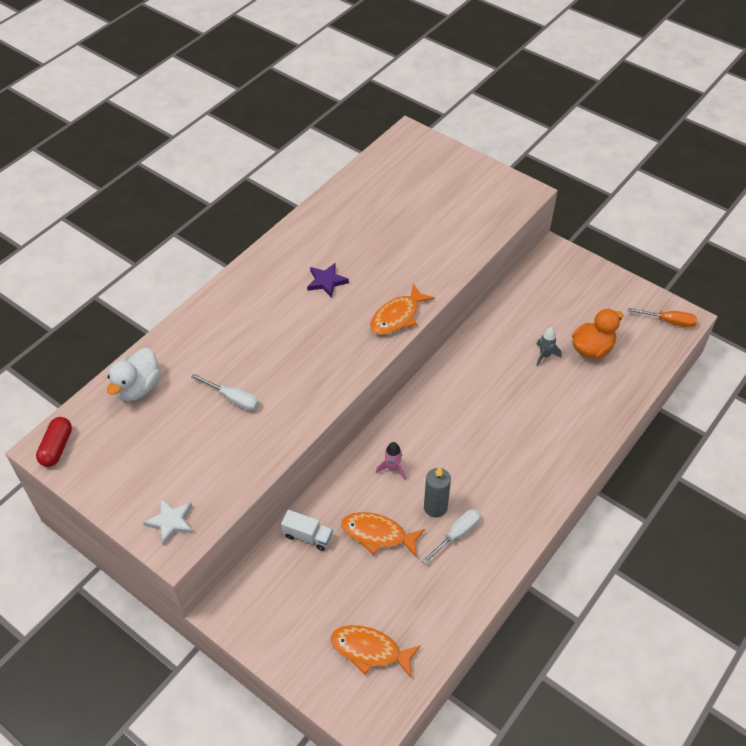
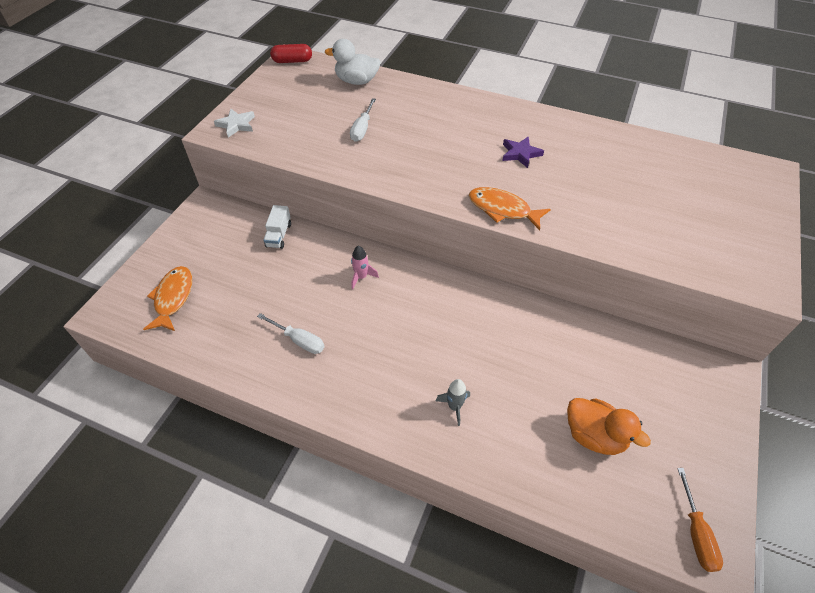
camera: 75 degrees right, 0 degrees up
orange fish [341,512,425,557] -> none
grey candle [424,466,451,517] -> none
grey rocket [536,327,562,367] -> grey rocket moved to [436,379,470,426]

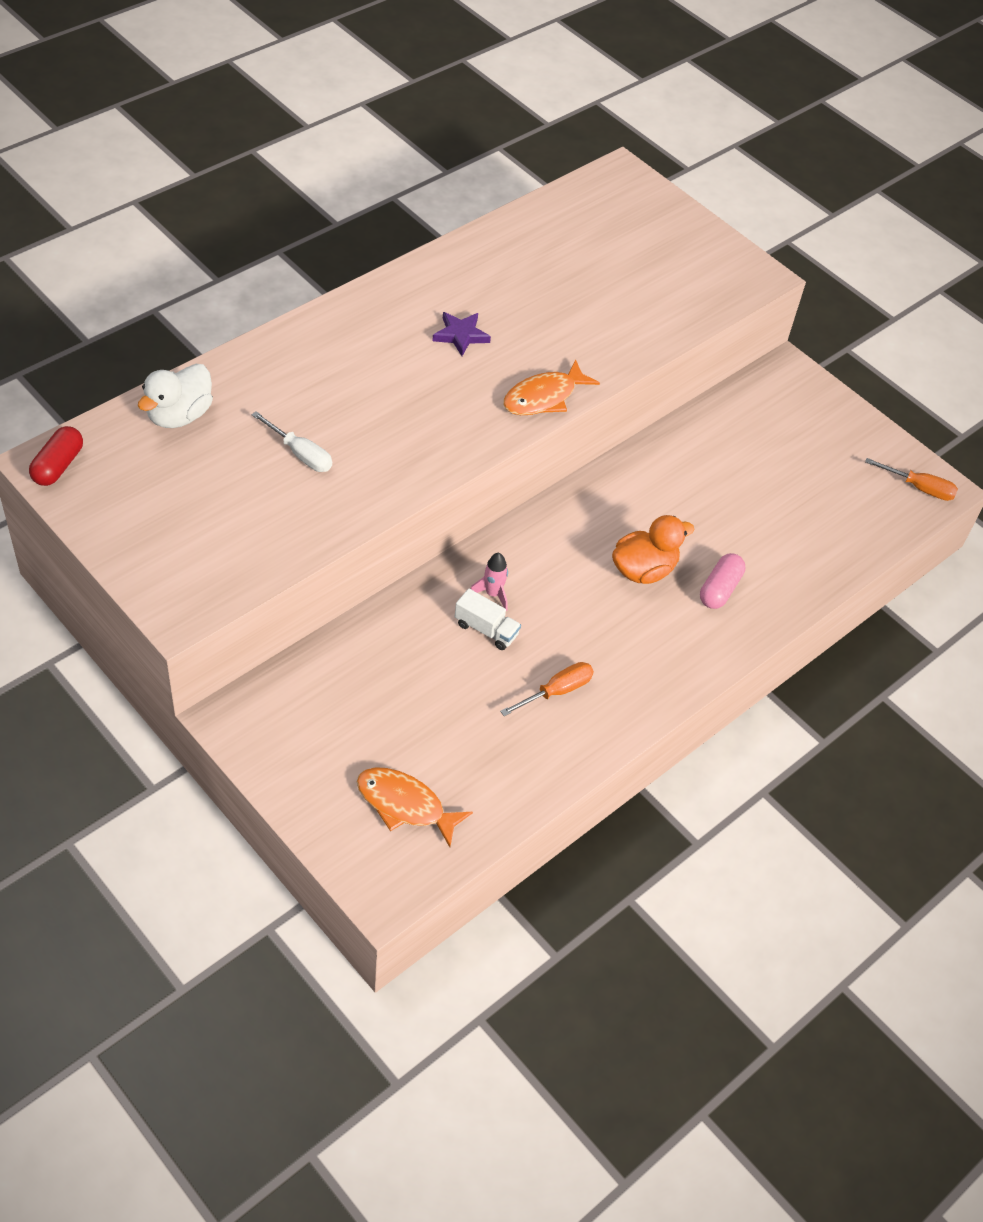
camera: 70 degrees left, 0 degrees up
white star [214,109,255,138] -> none
white screwdriver [257,313,325,354] -> orange screwdriver [500,662,594,716]
white truck [263,205,291,249] -> white truck moved to [455,588,521,650]
grey rocket [436,379,470,426] -> pink capsule [700,553,745,609]
orange duck [567,398,651,455] -> orange duck moved to [612,515,694,584]

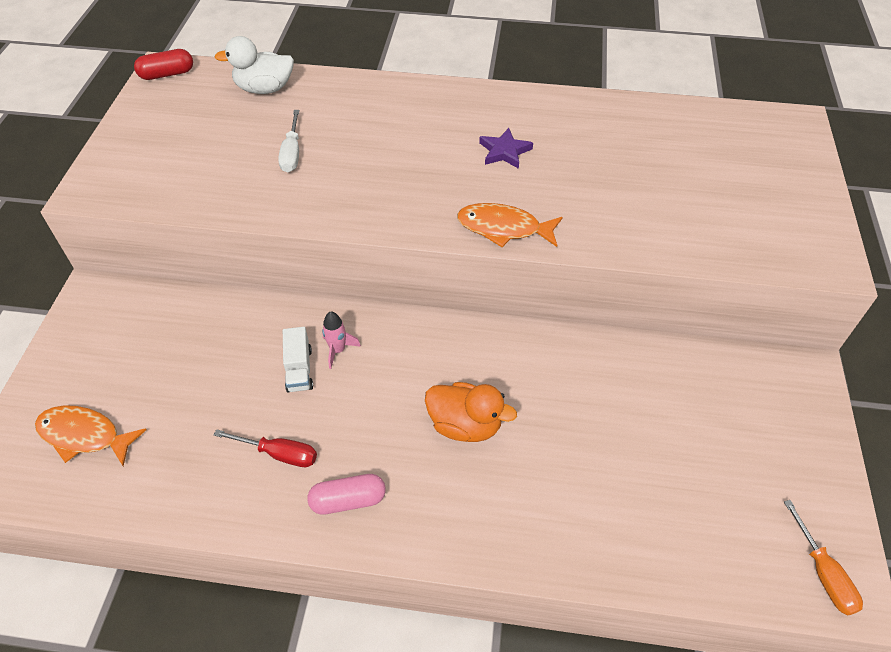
camera: 55 degrees right, 0 degrees up
orange fish [357,767,473,847] -> orange fish turned 60 degrees counterclockwise [35,405,146,466]
orange screwdriver [500,662,594,716] -> red screwdriver [214,429,317,467]
pink capsule [700,553,745,609] -> pink capsule moved to [307,474,386,515]

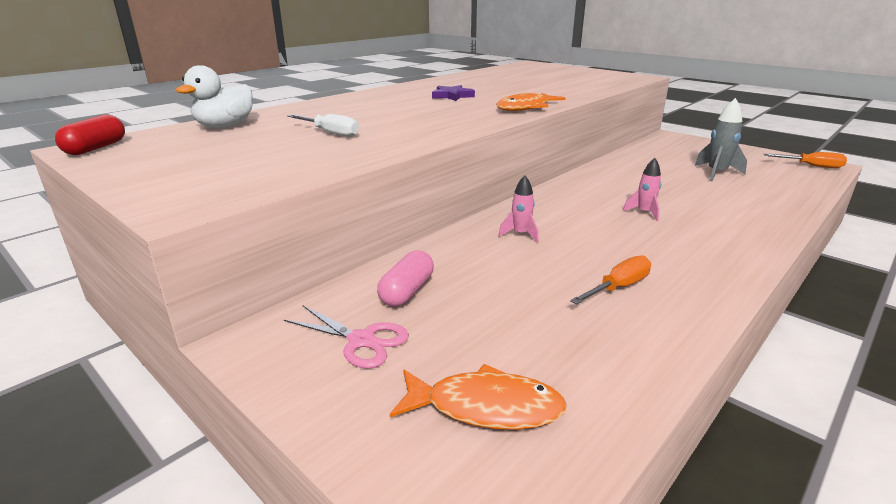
camera: 55 degrees left, 25 degrees down
orange fish [35,405,146,466] -> orange fish turned 135 degrees counterclockwise [390,364,567,430]
red screwdriver [214,429,317,467] -> orange screwdriver [570,255,651,305]
white truck [283,327,313,393] -> none
pink capsule [307,474,386,515] -> pink capsule moved to [377,250,434,307]
orange duck [425,382,517,442] -> pink rocket [623,158,661,221]
none -> pink scissors [284,305,409,369]
none -> grey rocket [695,98,747,181]

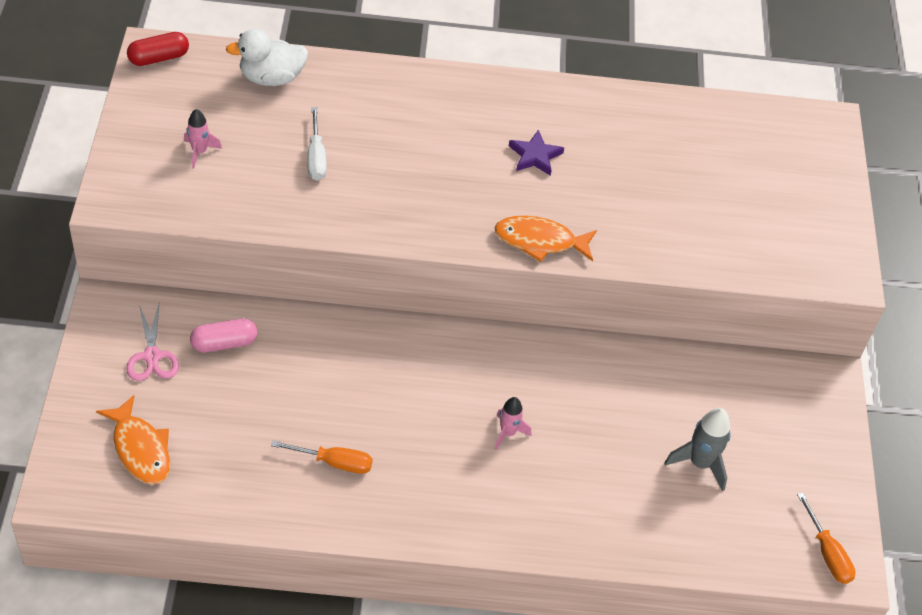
camera: 45 degrees right, 25 degrees up
pink rocket [498,176,539,243] -> pink rocket moved to [184,109,222,168]

